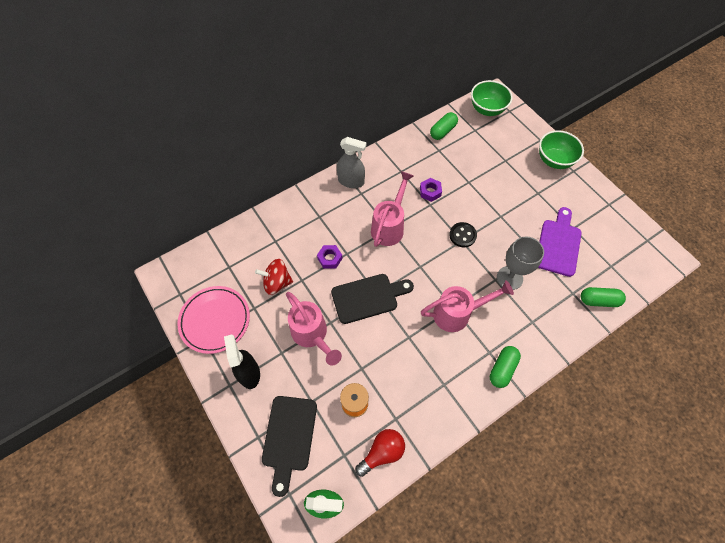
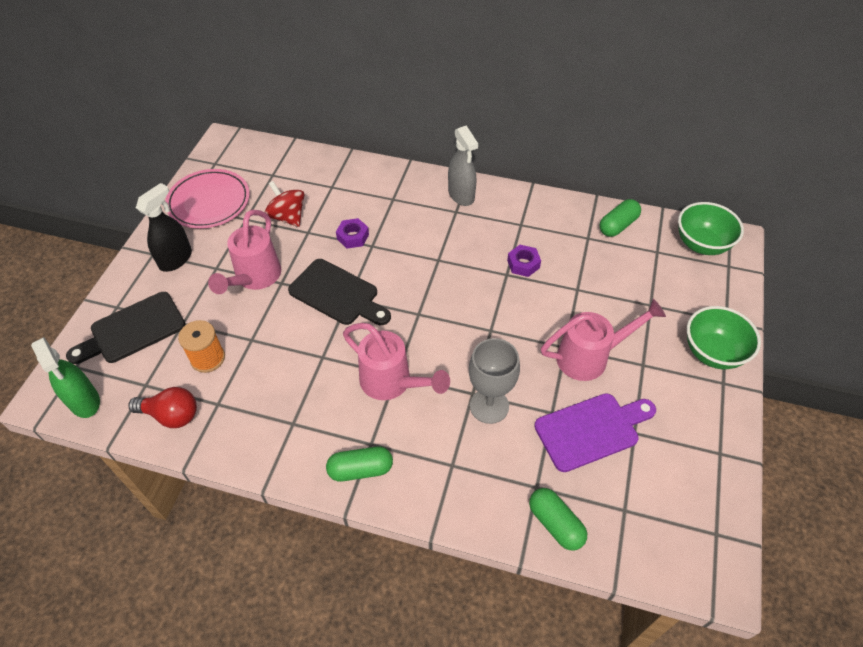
camera: 50 degrees right, 10 degrees down
pink watering can [371,171,414,247] -> pink watering can moved to [541,299,666,381]
green capsule [430,112,458,140] -> green capsule turned 45 degrees counterclockwise [600,199,641,237]
black button [449,222,477,247] -> none

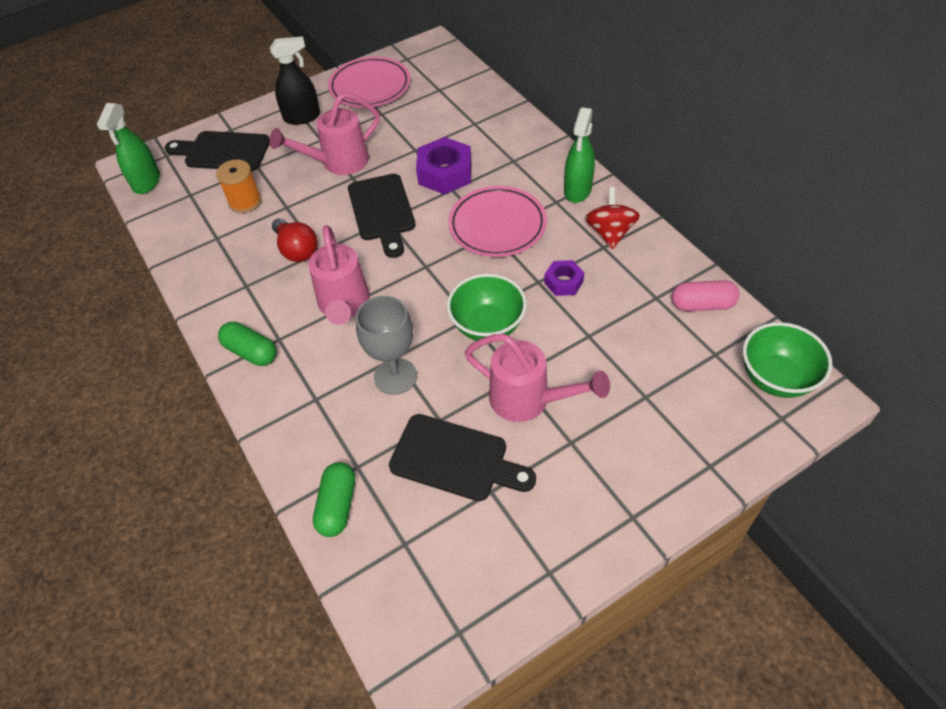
camera: 45 degrees right, 0 degrees up
red light bulb [128,387,197,428] -> red light bulb moved to [272,218,318,262]
red spinning top [265,181,304,227] -> red spinning top moved to [585,187,640,249]
purple nut [336,218,369,249] -> purple nut [416,137,472,194], size x1.75
grey spray bottle [448,126,478,206] -> green spray bottle [564,107,595,203]
purple cutting board [534,393,656,472] -> black cutting board [389,414,536,501]
green capsule [600,199,641,237] -> pink capsule [672,280,740,311]
green bowl [687,306,761,369] -> green bowl moved to [447,274,527,341]
none -> pink plate [448,186,547,257]

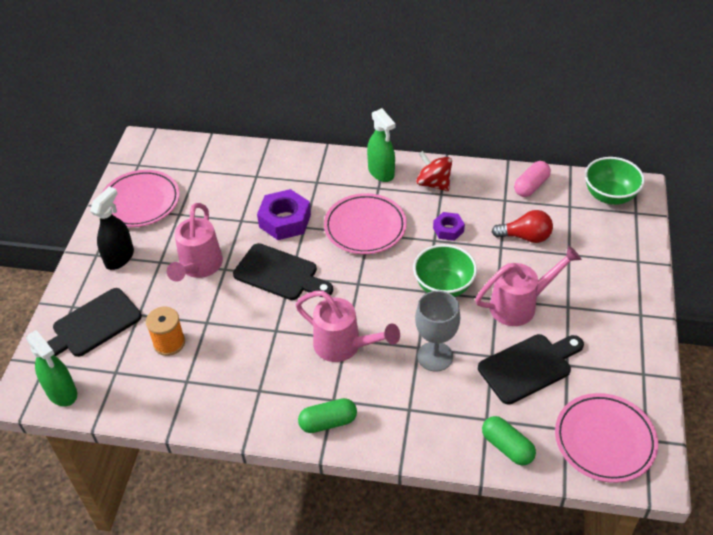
camera: 50 degrees left, 5 degrees down
red light bulb [272,218,318,262] -> red light bulb moved to [492,210,553,243]
none -> pink plate [555,393,658,483]

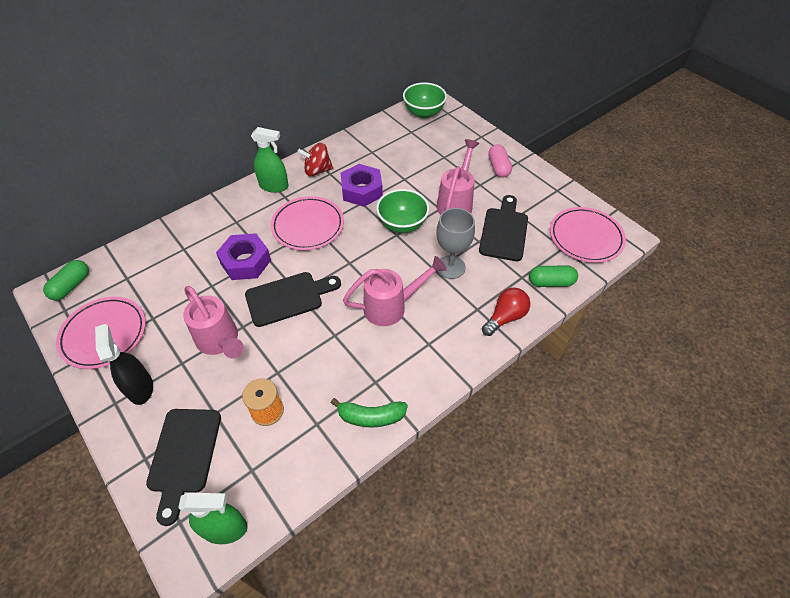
camera: 50 degrees left, 5 degrees up
green capsule [298,398,357,433] -> green capsule moved to [43,260,89,300]
purple nut [433,212,465,241] -> purple nut [341,164,383,207], size x1.75
red light bulb [492,210,553,243] -> red light bulb moved to [482,287,530,336]
pink capsule [514,161,551,197] -> pink capsule moved to [488,144,512,178]
none -> green banana [331,398,408,428]

